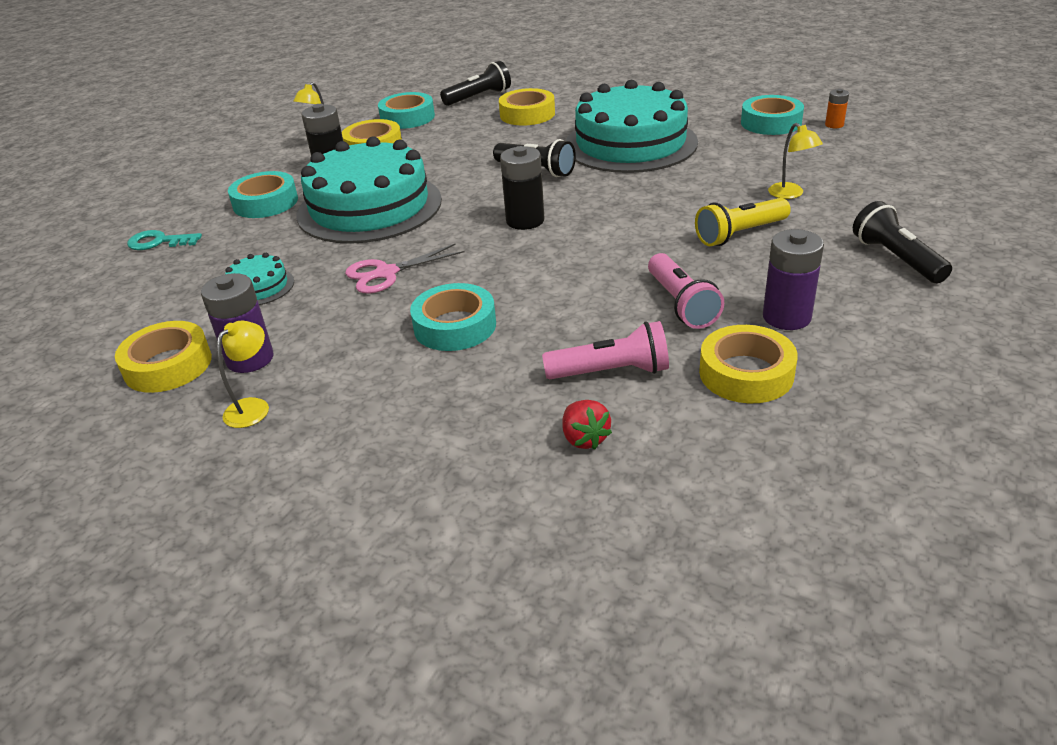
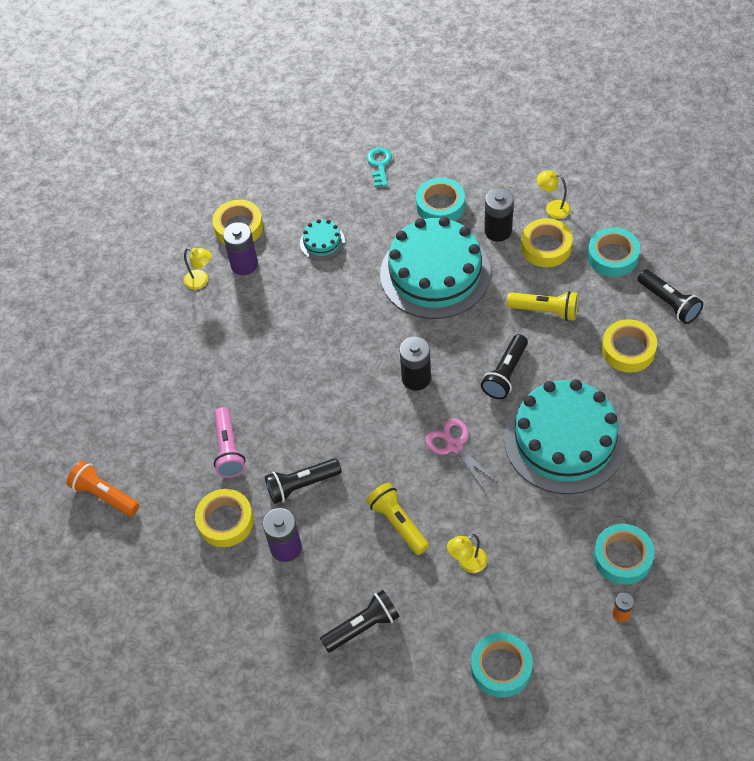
camera: 85 degrees right, 20 degrees up
pink scissors [345,243,464,294] -> pink scissors moved to [425,418,499,491]
turquoise tape [410,283,496,351] -> turquoise tape moved to [471,632,533,698]
red strawberry [562,400,612,449] -> none
pink flashlight [648,253,724,329] -> black flashlight [265,458,342,504]
none -> orange flashlight [67,461,139,516]
none -> yellow flashlight [507,291,578,321]

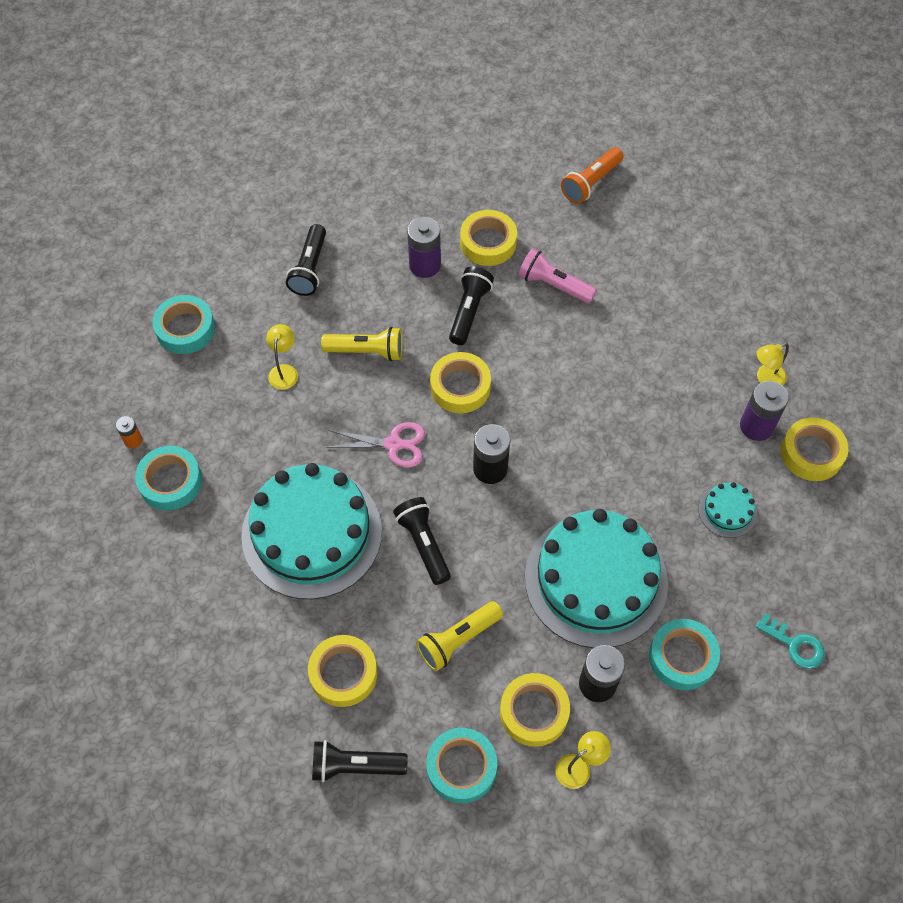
camera: 125 degrees right, 5 degrees up
orange flashlight [67,461,139,516] -> orange flashlight turned 150 degrees clockwise [561,147,624,204]
none -> yellow tape [430,352,491,413]

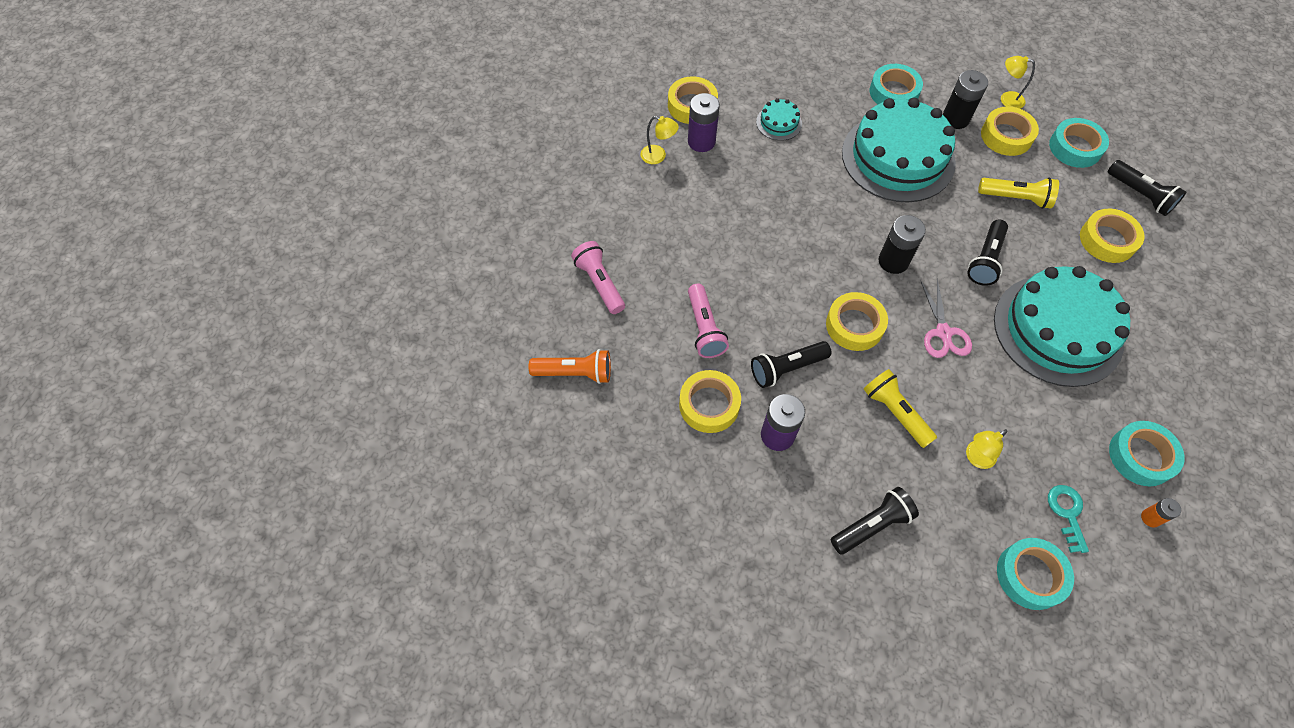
camera: 130 degrees left, 0 degrees up
pink scissors [326,422,425,467] -> pink scissors turned 150 degrees counterclockwise [920,279,972,358]
turquoise key [756,613,825,669] -> turquoise key moved to [1048,485,1089,553]
none -> pink flashlight [571,241,625,314]

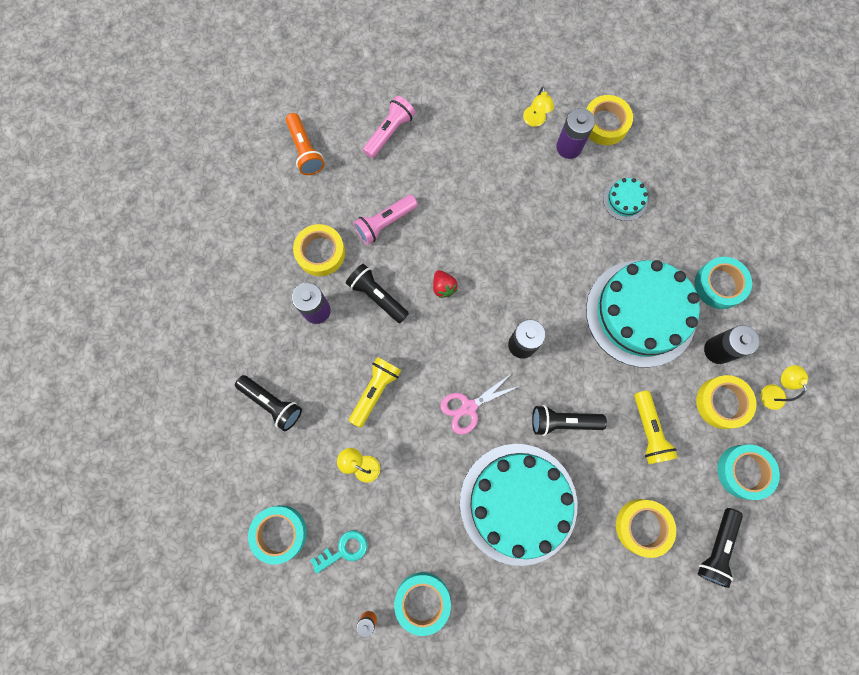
camera: 65 degrees right, 15 degrees up
yellow tape [826,292,888,351] -> none
none -> red strawberry [433,270,458,298]

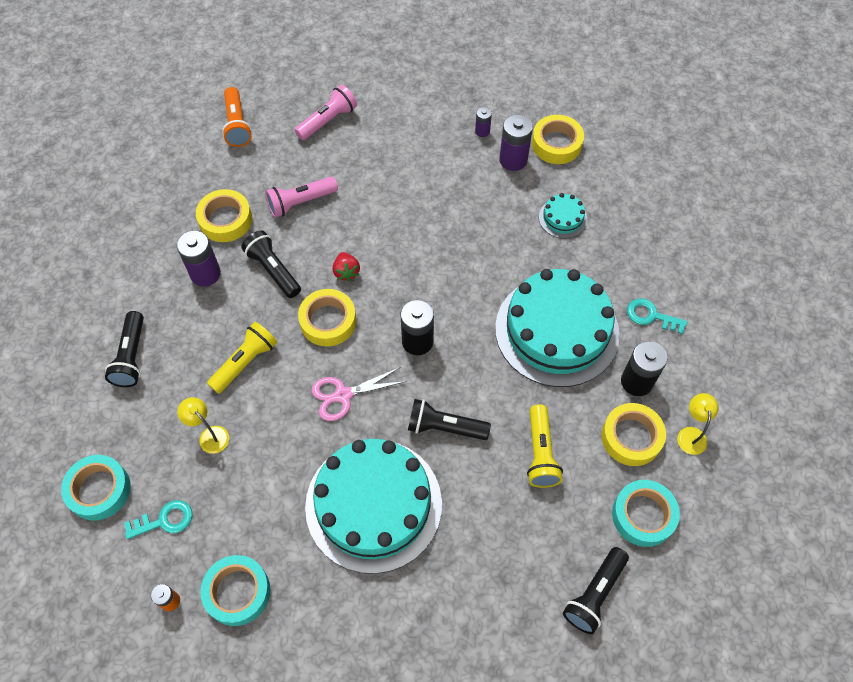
camera: 10 degrees right, 15 degrees down
black flashlight [235,375,302,431] -> black flashlight turned 45 degrees clockwise [105,311,144,387]
yellow lamp [523,86,554,127] -> purple battery [475,107,492,137]
yellow tape [616,499,676,558] -> yellow tape moved to [298,289,356,347]
turquoise tape [695,257,752,309] -> turquoise key [627,298,687,334]

